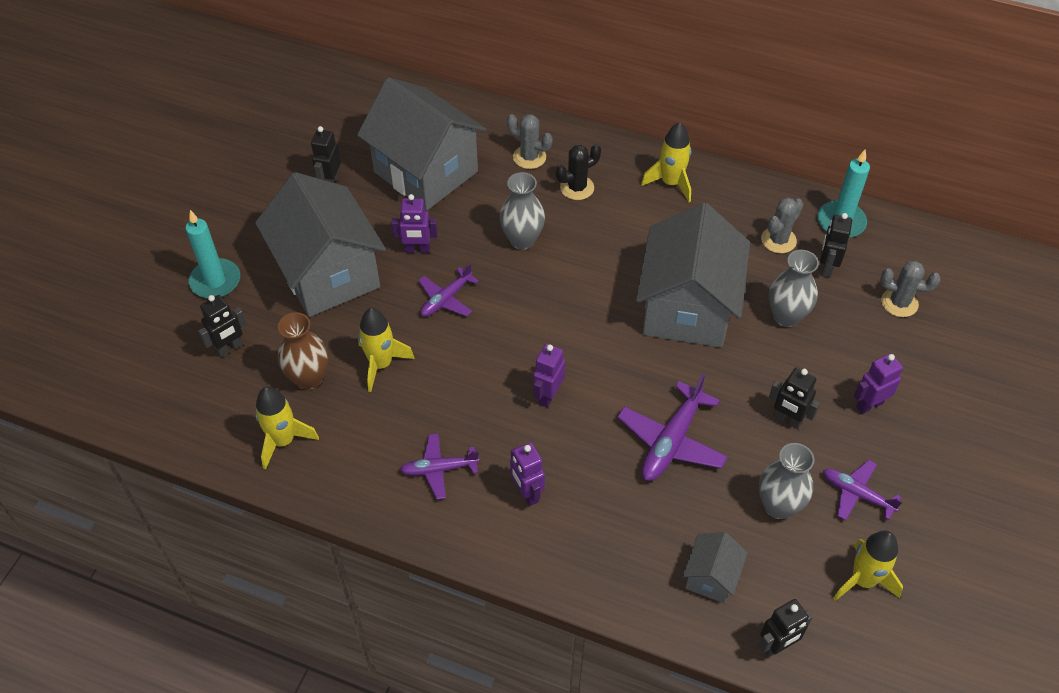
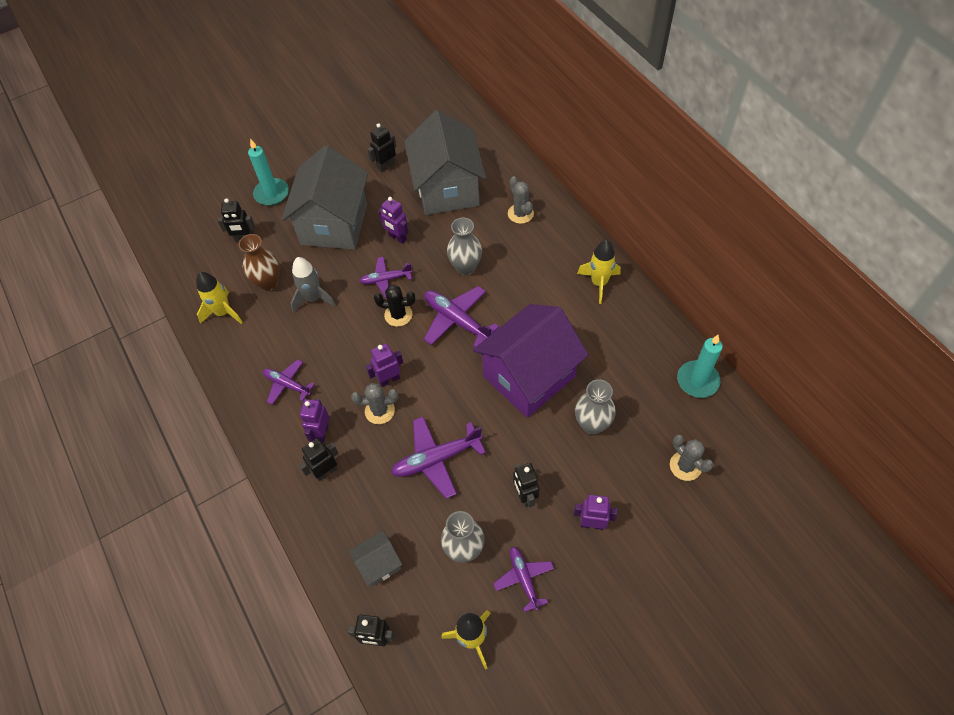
camera: 40 degrees right, 5 degrees up
yellow rocket [358,308,415,392] -> grey rocket [291,257,336,313]
black cactus [556,144,601,200] -> black cactus moved to [374,285,415,327]
grey house [636,203,750,348] -> purple house [473,304,589,418]
grey cactus [761,197,803,254] -> grey cactus moved to [351,383,398,424]
black robot [820,213,852,278] -> black robot moved to [299,438,339,481]
none -> purple plane [424,286,499,347]

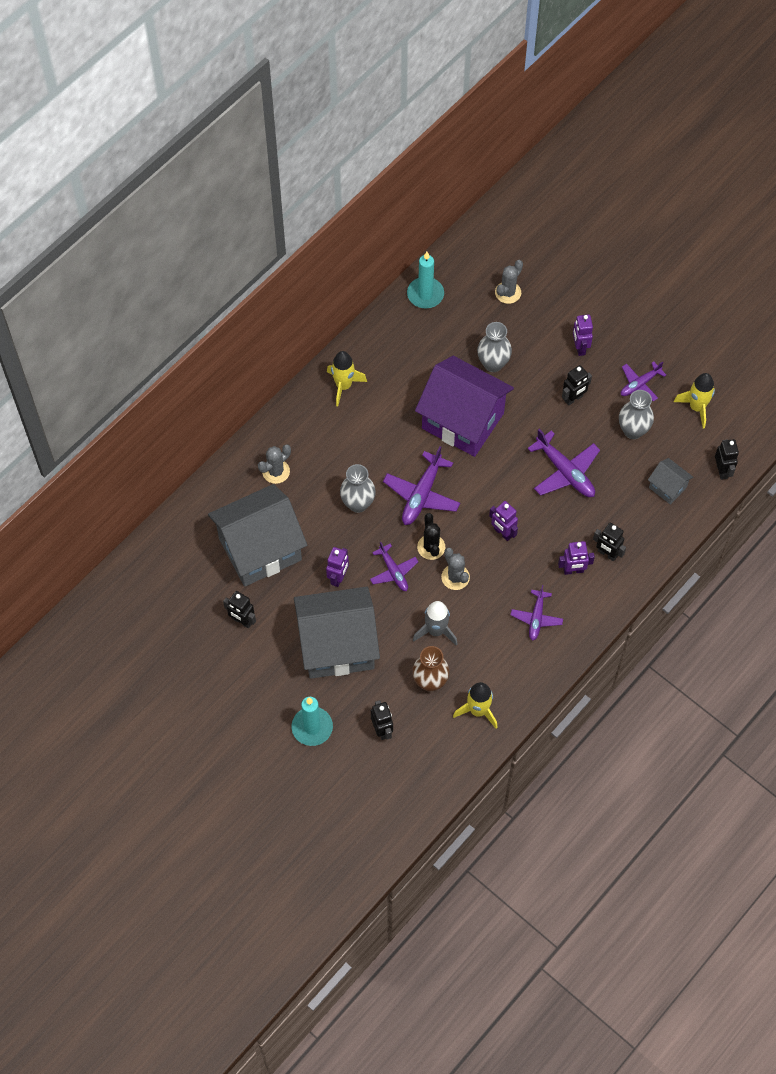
camera: 110 degrees left, 5 degrees up
grey cactus [351,383,398,424] -> grey cactus moved to [441,548,470,590]

